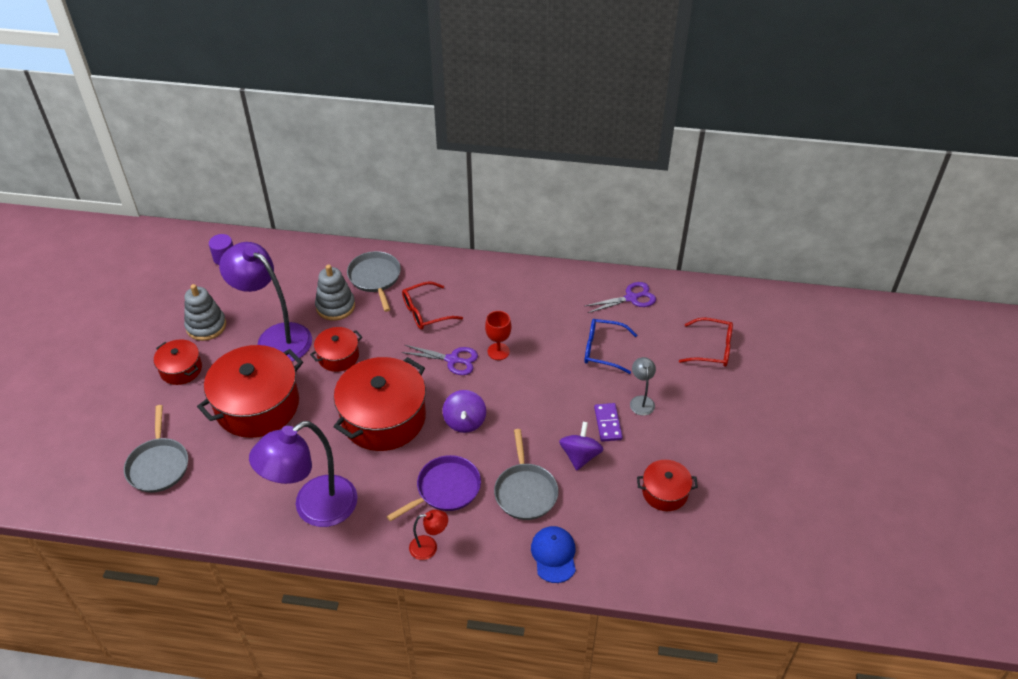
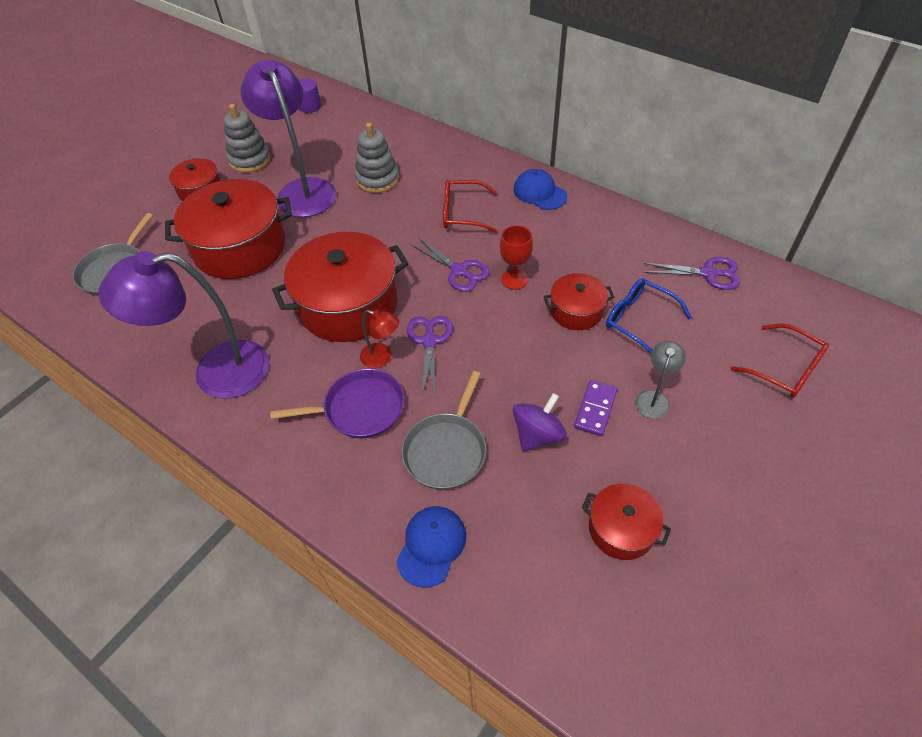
camera: 30 degrees right, 5 degrees up
red pot [310,327,362,372] -> red pot moved to [544,273,614,330]
grey pan [347,251,401,312] -> none
red lamp [409,510,448,560] -> red lamp moved to [360,310,399,368]
purple spinning top [442,390,486,433] -> purple scissors [407,316,453,395]
none -> blue cap [513,169,567,210]

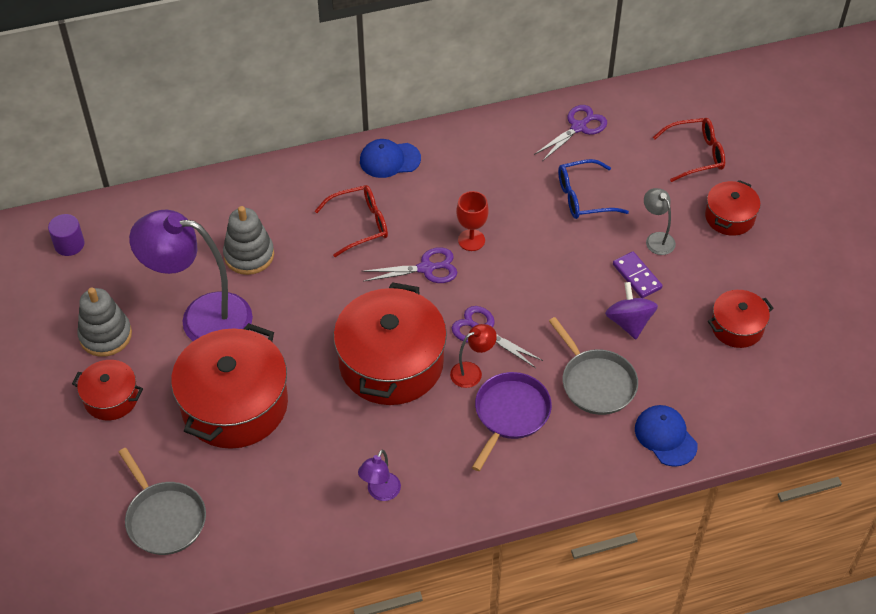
camera: 55 degrees left, 0 degrees up
purple lamp [98,251,269,399] -> purple lamp [358,450,401,501], size x0.44
red glasses [443,180,498,233] -> red glasses turned 150 degrees counterclockwise [315,185,388,257]
red pot [544,273,614,330] -> red pot moved to [705,180,760,236]

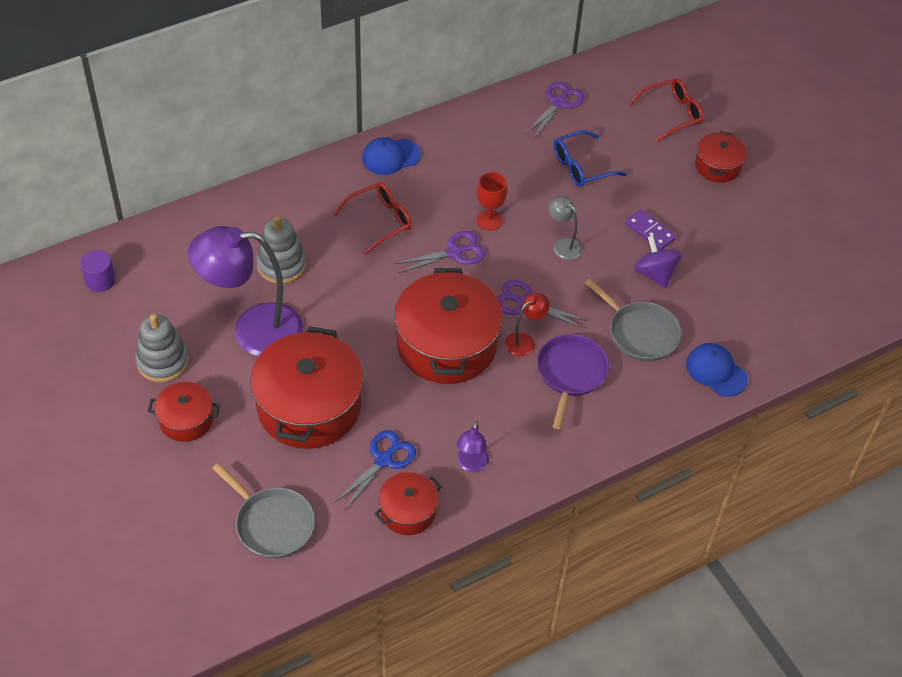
camera: 15 degrees left, 0 degrees up
grey lamp [644,188,676,255] -> grey lamp moved to [548,196,582,260]
red pot [708,290,774,348] -> red pot moved to [374,472,442,535]
none -> blue scissors [334,430,416,511]

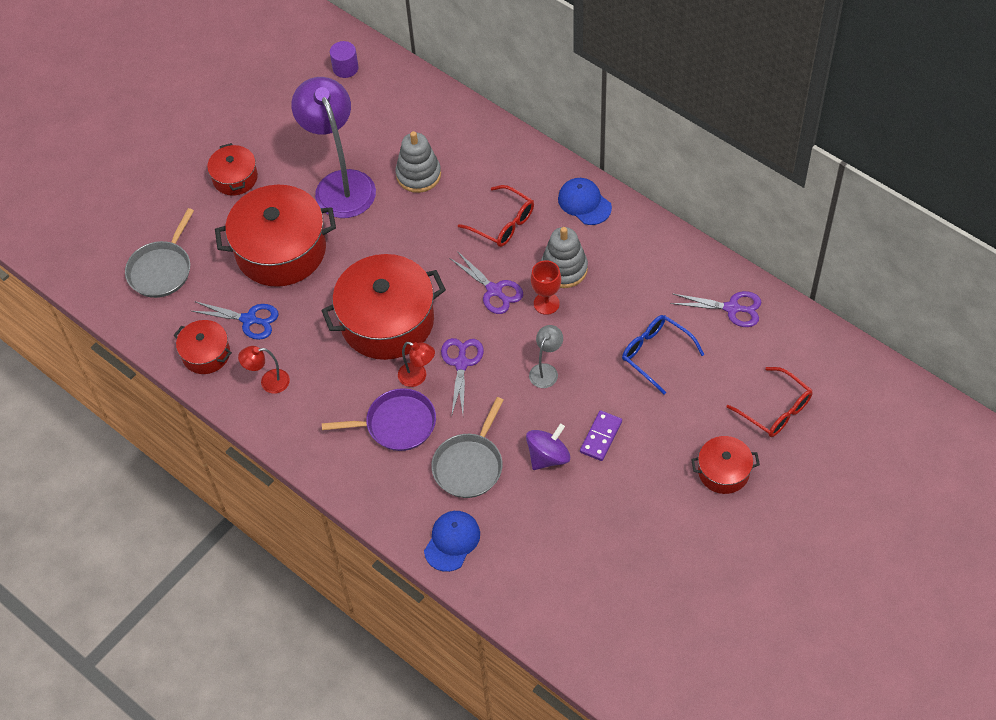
camera: 75 degrees right, 5 degrees up
grey stacking toy [135,314,189,382] -> grey stacking toy moved to [541,227,588,288]
purple lamp [456,421,489,472] -> red lamp [238,346,290,394]

